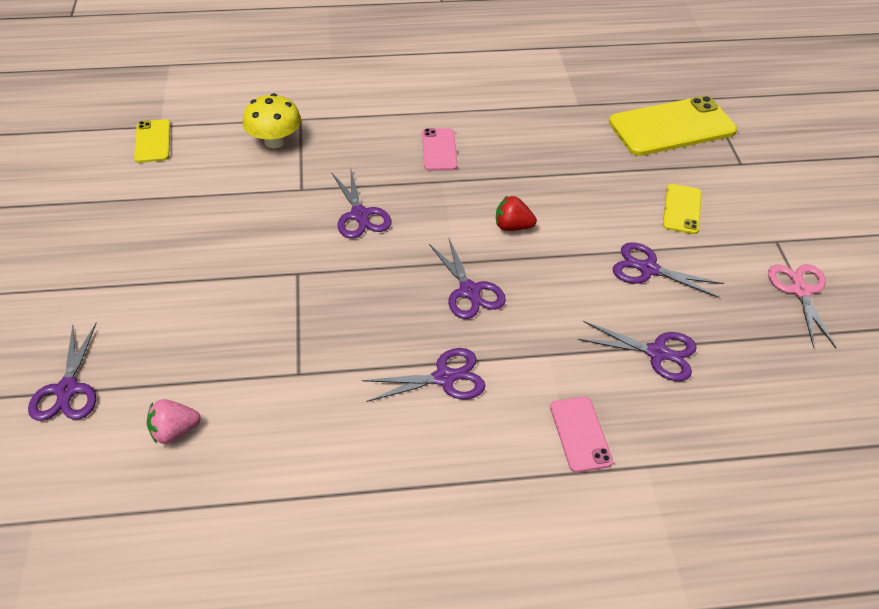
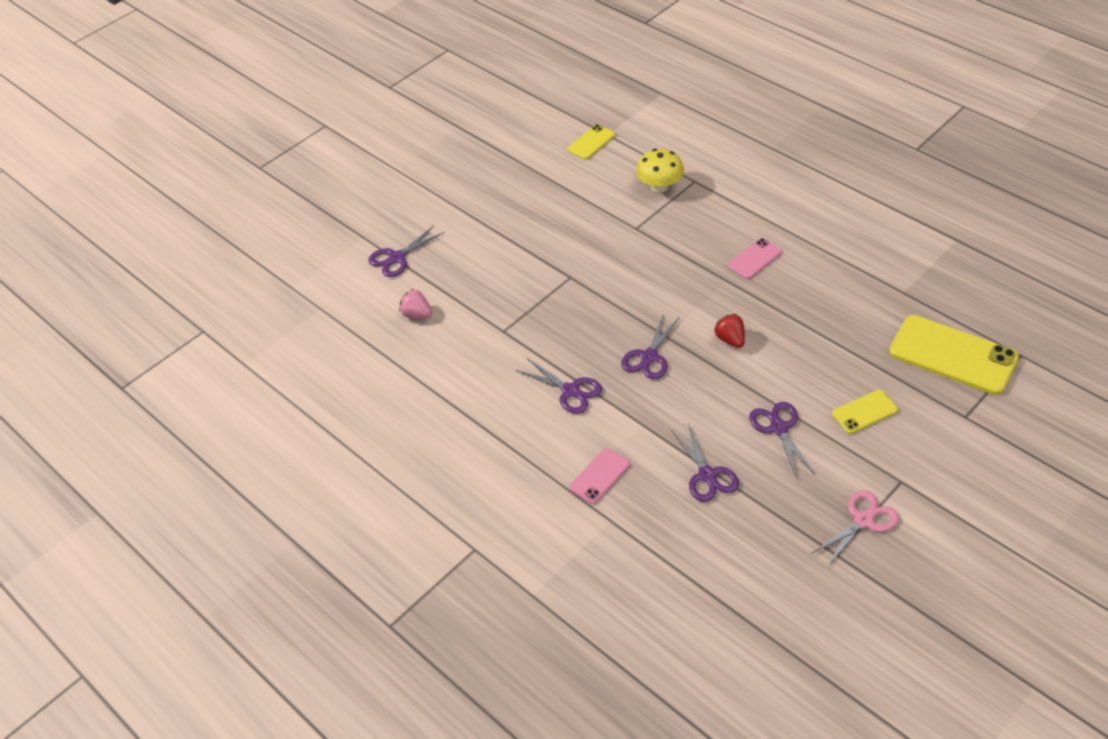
camera: 55 degrees right, 0 degrees up
purple scissors [332,170,391,239] -> none

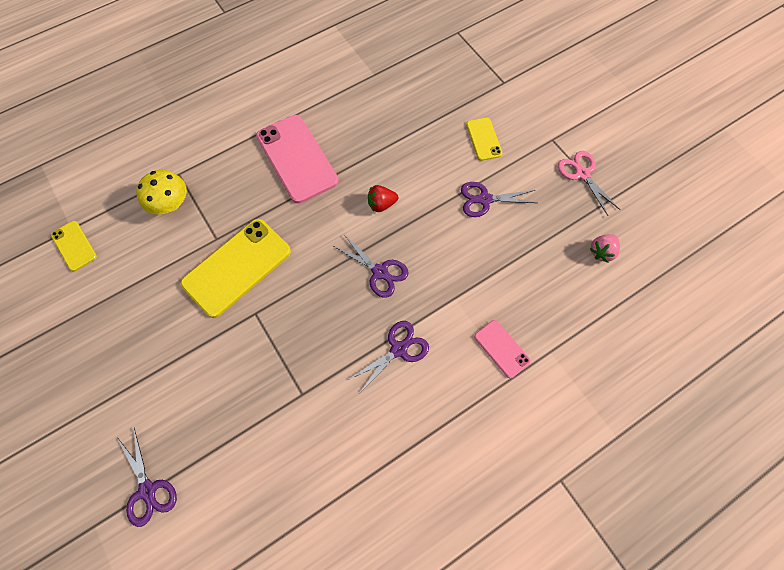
camera: 80 degrees left, 20 degrees up
pink strawberry [399,289,432,318] -> pink strawberry moved to [590,234,620,263]
purple scissors [671,423,739,502] -> none
pink phone [728,238,782,279] -> pink phone [256,115,339,203], size x1.96
yellow phone [889,315,1019,395] -> yellow phone moved to [181,219,291,318]

